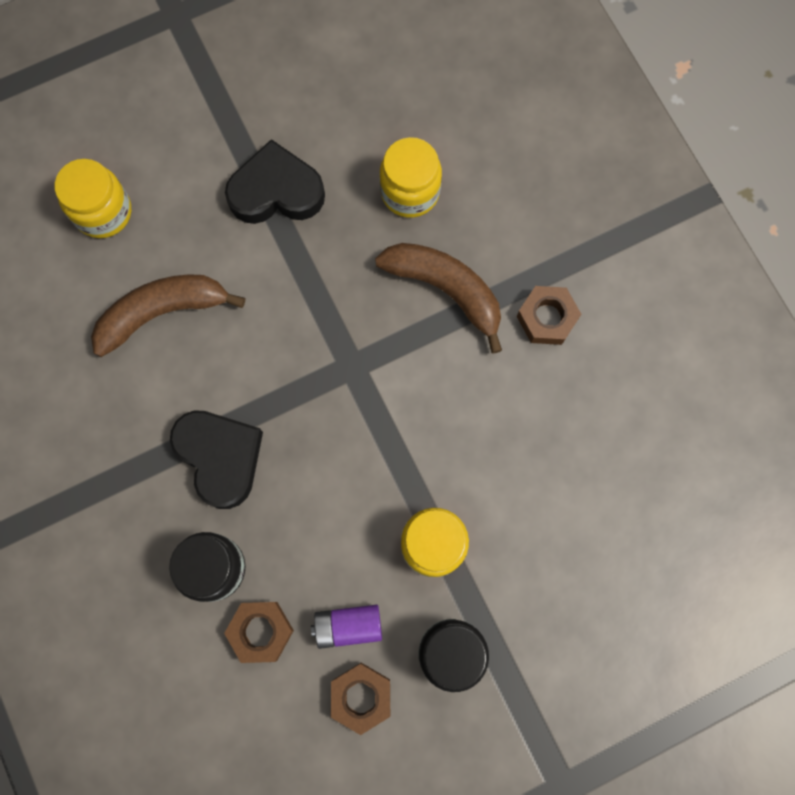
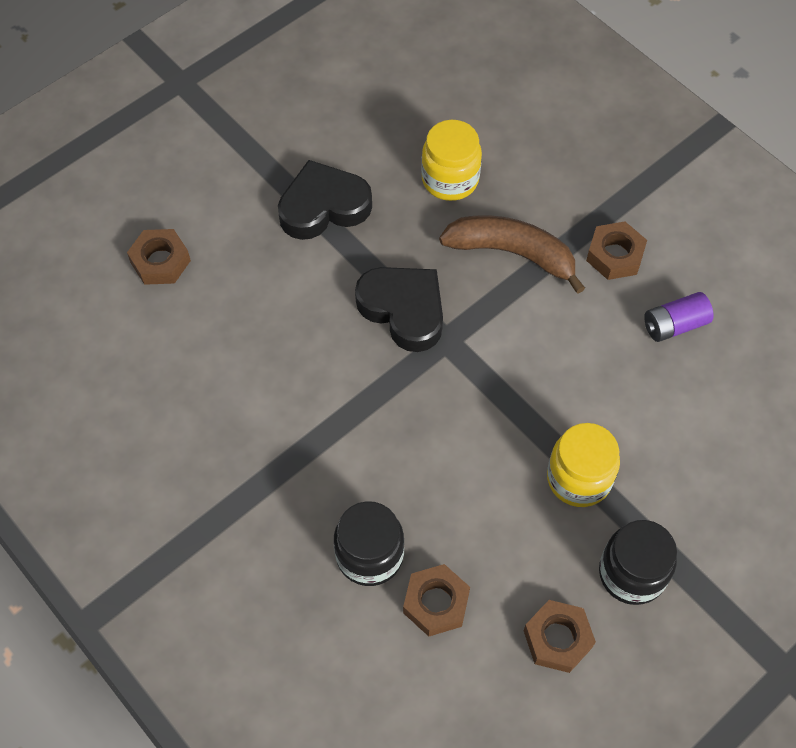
camera: 15 degrees left, 15 degrees down
yellow jar [55,159,131,238] -> brown nut [127,229,191,285]
brown banana [91,274,245,357] -> none
black heart [170,410,263,509] -> black heart moved to [355,267,443,352]
purple battery [311,605,382,649] -> purple battery moved to [644,292,714,342]

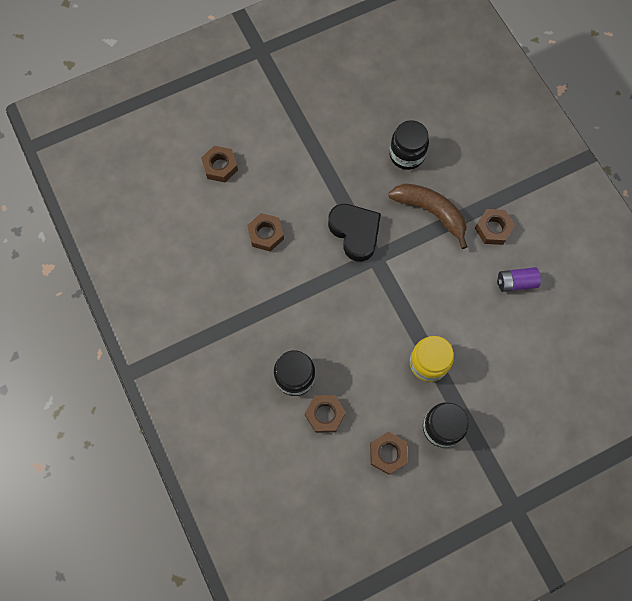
camera: 15 degrees right, 10 degrees up
black heart [278,160,372,240] -> none
yellow jar [421,120,482,201] -> black jar [389,120,429,170]
none -> brown nut [247,213,284,251]

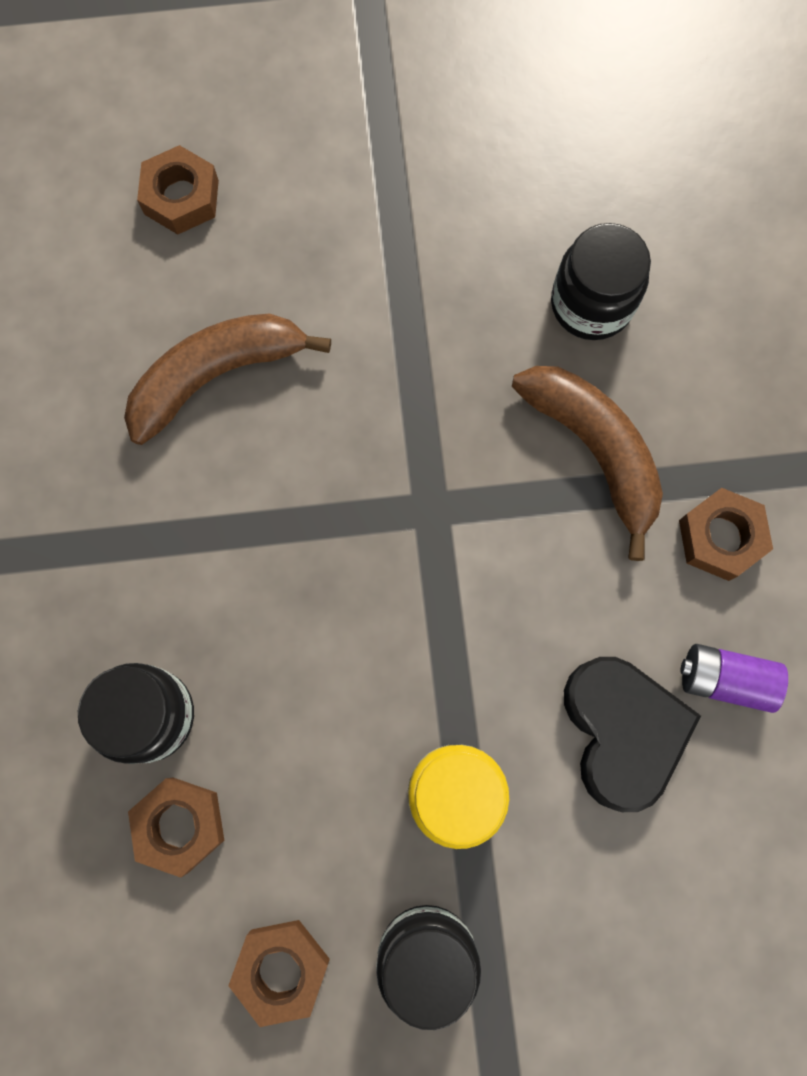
camera: 20 degrees right, 5 degrees up
brown nut [247,213,284,251] -> brown banana [124,313,331,445]
black heart [328,204,381,261] -> black heart moved to [564,657,701,812]

